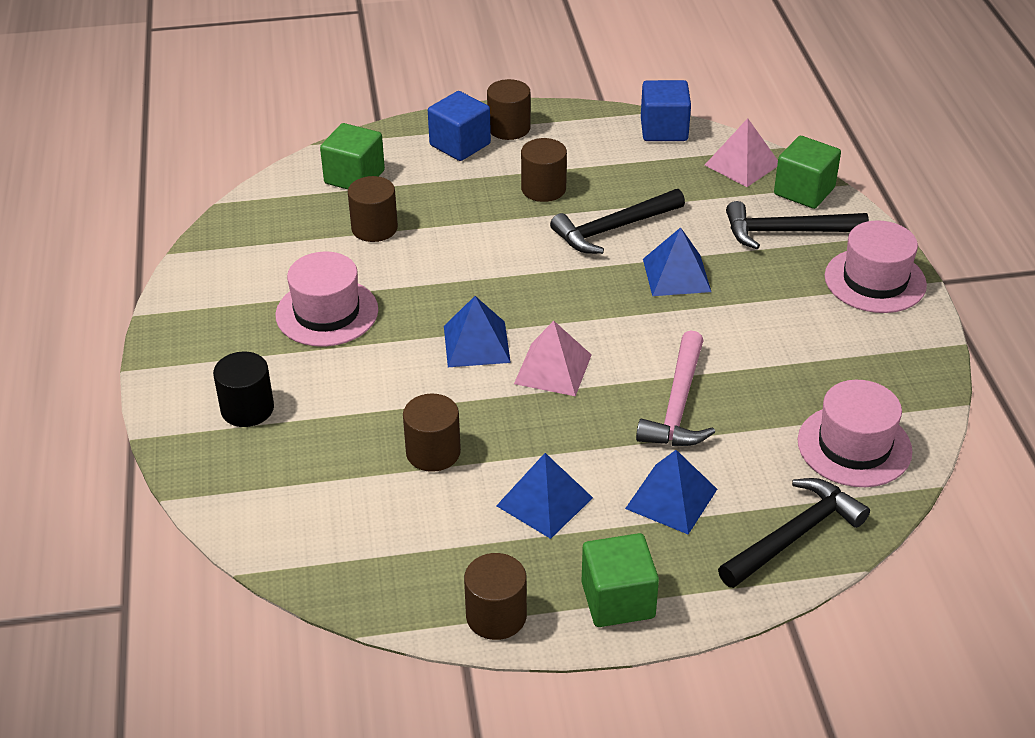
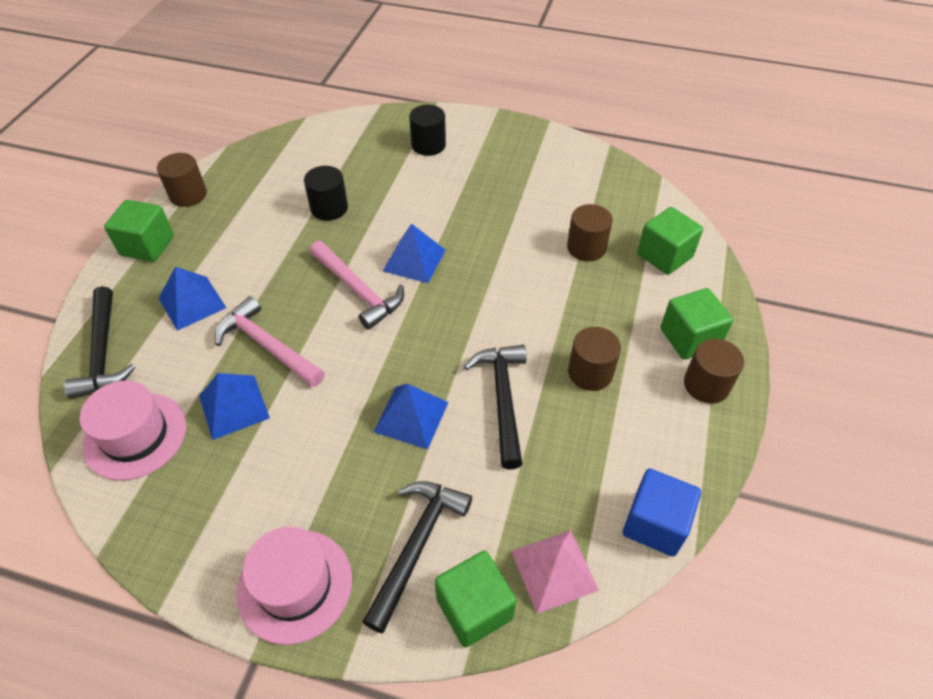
camera: 115 degrees right, 10 degrees up
pink hat [275,252,378,347] -> none
brown cylinder [403,394,461,472] -> black cylinder [304,166,348,221]
blue cube [428,91,491,161] -> green cube [660,288,733,360]
blue pyramid [496,453,593,539] -> blue pyramid moved to [199,373,270,440]
pink pyramid [514,321,592,396] -> pink hammer [310,241,404,330]

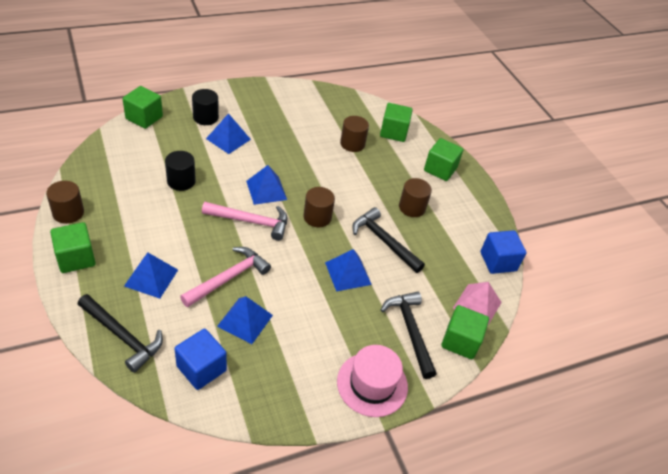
camera: 45 degrees left, 5 degrees down
pink hat [80,380,186,481] -> blue cube [175,329,227,390]
pink hammer [215,296,325,387] -> pink hammer turned 135 degrees clockwise [180,247,271,307]
brown cylinder [684,339,744,404] -> brown cylinder moved to [304,187,335,227]
none -> green cube [123,86,163,129]
none -> blue pyramid [206,113,251,154]

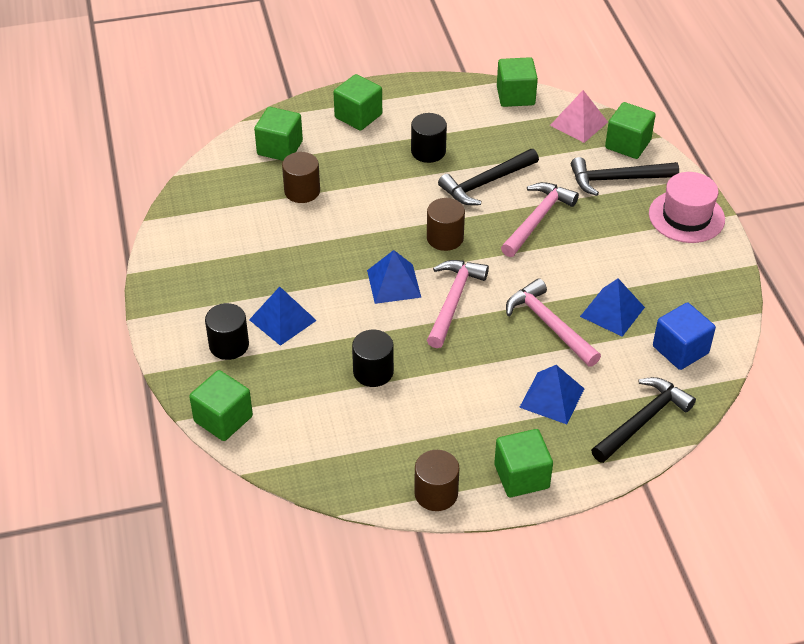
camera: 75 degrees left, 0 degrees up
blue pyramid [325,249,372,292] -> pink hammer [501,182,579,257]
brown cylinder [399,178,432,217] -> black cylinder [411,113,447,163]
blue cube [480,230,527,274] -> green cube [497,57,538,107]

